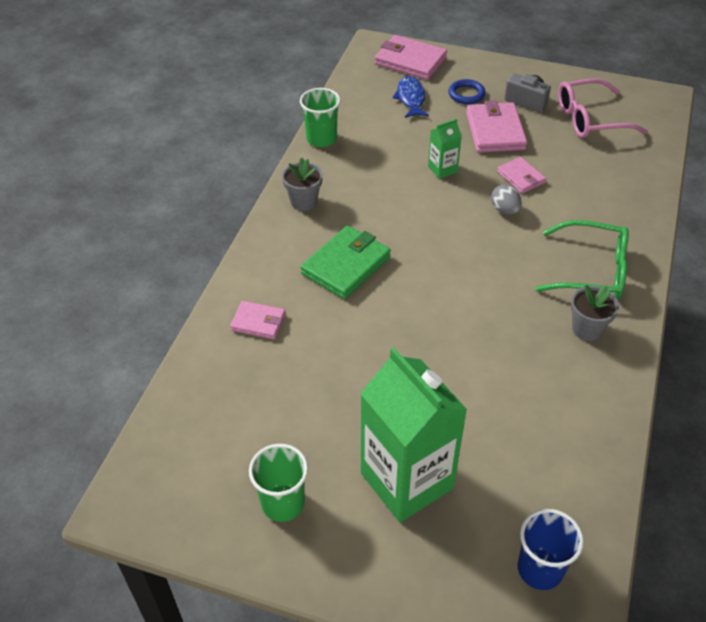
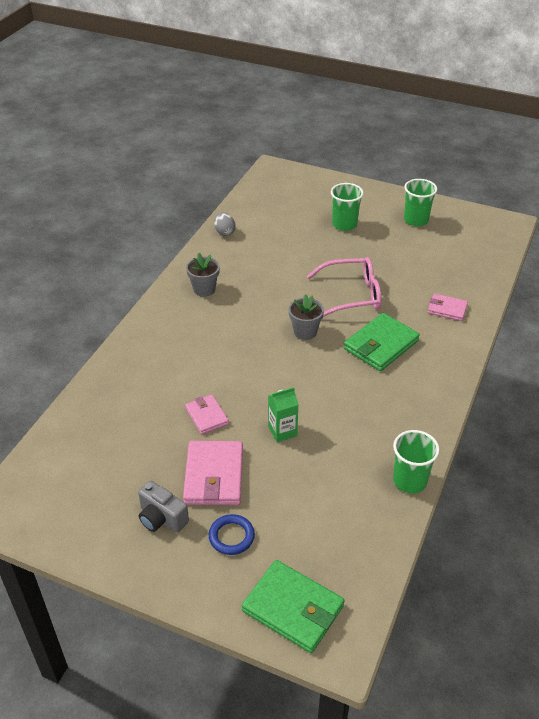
camera: 175 degrees left, 5 degrees down
grey flower pot [282,157,323,211] -> grey flower pot moved to [288,294,324,340]
green carton [360,348,467,523] -> green cup [331,183,364,231]
pink wallet [375,35,447,80] -> green wallet [242,560,345,653]
blue fish [393,76,429,118] -> none
grey egg [491,185,522,215] -> grey egg moved to [214,212,236,236]
blue cup [517,509,584,590] -> none
green glasses [535,220,629,299] -> none
pink glasses [558,78,648,138] -> pink glasses moved to [307,257,381,317]

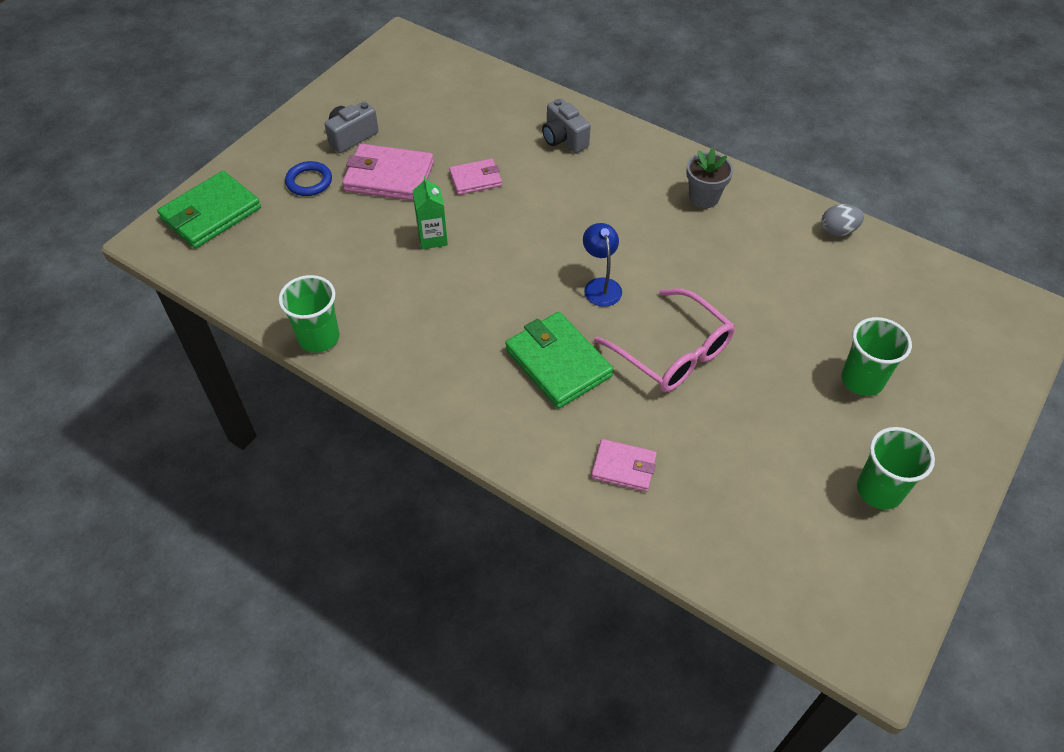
camera: 100 degrees right, 10 degrees up
grey flower pot [288,294,324,340] -> blue lamp [583,223,622,307]
pink glasses [307,257,381,317] -> pink glasses turned 45 degrees counterclockwise [594,288,735,392]
pink wallet [428,294,468,321] -> pink wallet turned 75 degrees clockwise [591,439,657,492]
none -> grey camera [542,99,591,153]

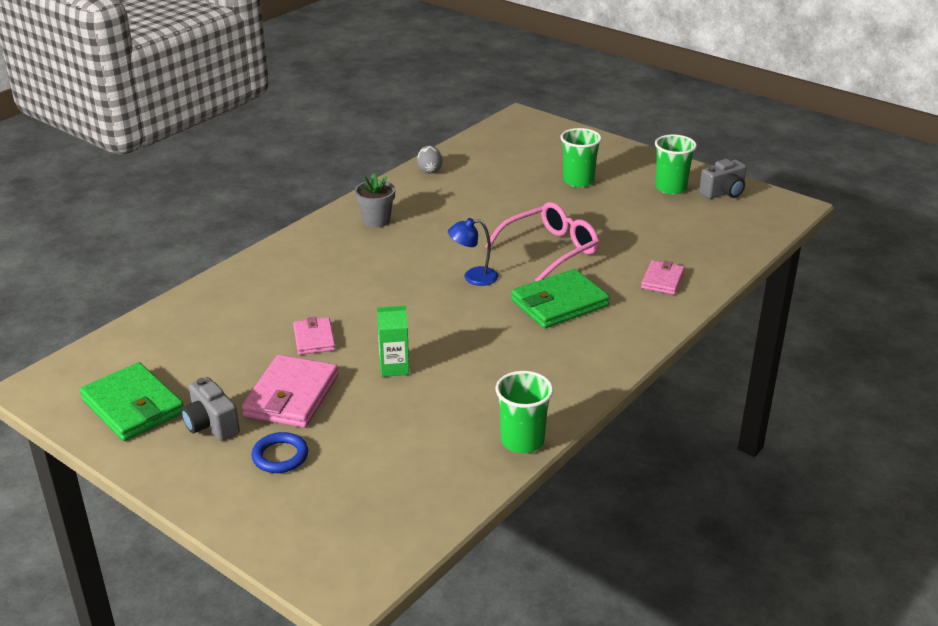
camera: 85 degrees left, 20 degrees down
green wallet [157,171,261,249] -> green wallet moved to [80,362,183,441]
grey camera [542,99,591,153] -> grey camera moved to [699,159,746,199]

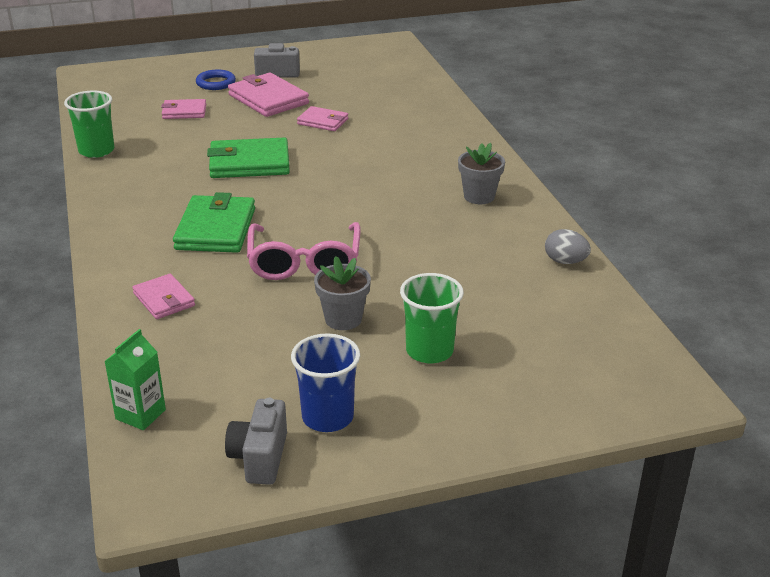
camera: 125 degrees right, 0 degrees up
green wallet [80,362,183,441] -> green wallet moved to [207,137,290,178]
green carton [377,305,409,377] -> green carton moved to [104,329,166,430]
blue lamp [448,218,498,286] -> none
green cup [655,134,697,194] -> blue cup [291,333,360,432]
none -> pink wallet [161,99,206,119]
none -> grey flower pot [314,256,371,330]

